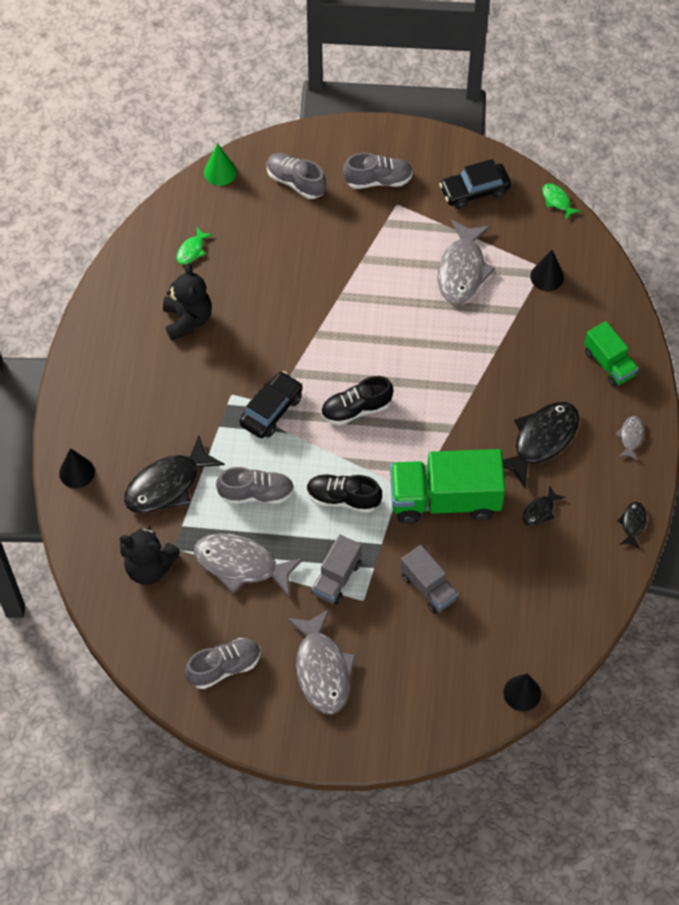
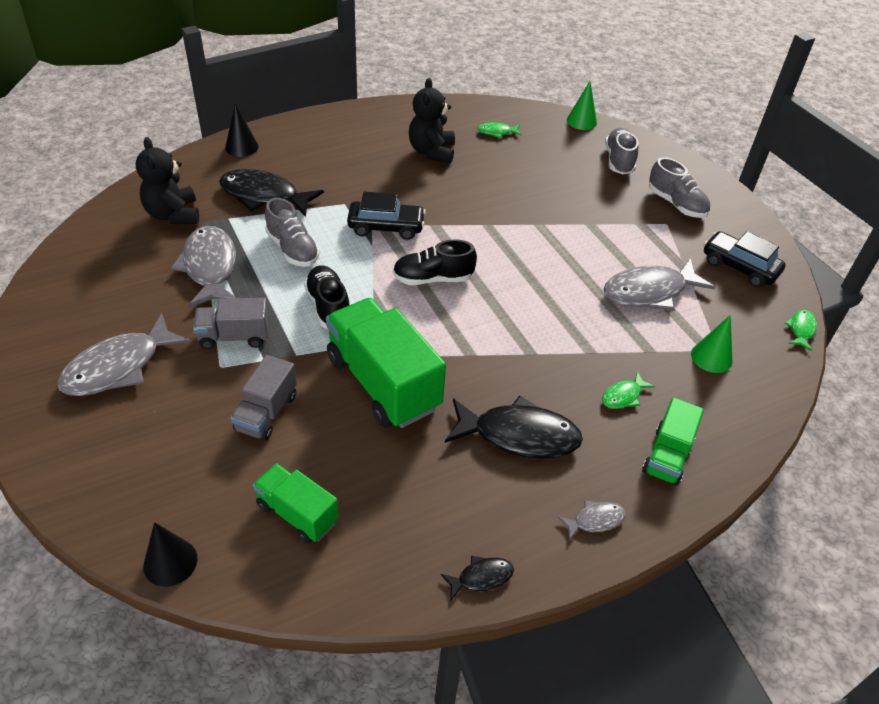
camera: 55 degrees right, 15 degrees down
black teddy bear [163,264,212,341] -> black teddy bear turned 135 degrees clockwise [409,78,455,164]
grey shoe [184,638,261,689] -> none
black shoe [321,376,393,425] -> black shoe turned 45 degrees counterclockwise [393,239,477,285]
black fish [523,485,565,526] -> none
black cone [530,250,564,291] -> green cone [691,315,732,373]
none -> green truck [253,463,339,544]
none -> green fish [602,372,655,409]

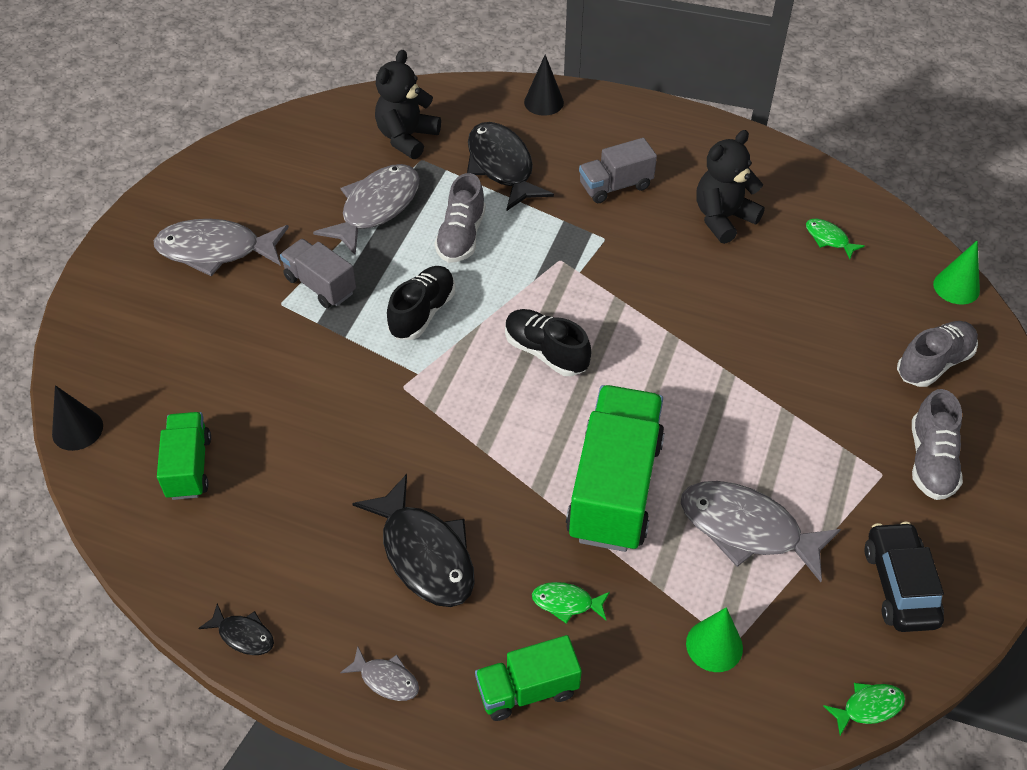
camera: 50 degrees right, 5 degrees up
grey truck [230,355,297,441] -> grey truck moved to [579,138,657,203]
green truck [326,298,446,428] -> green truck moved to [566,385,665,552]
black car [347,192,426,240] -> none

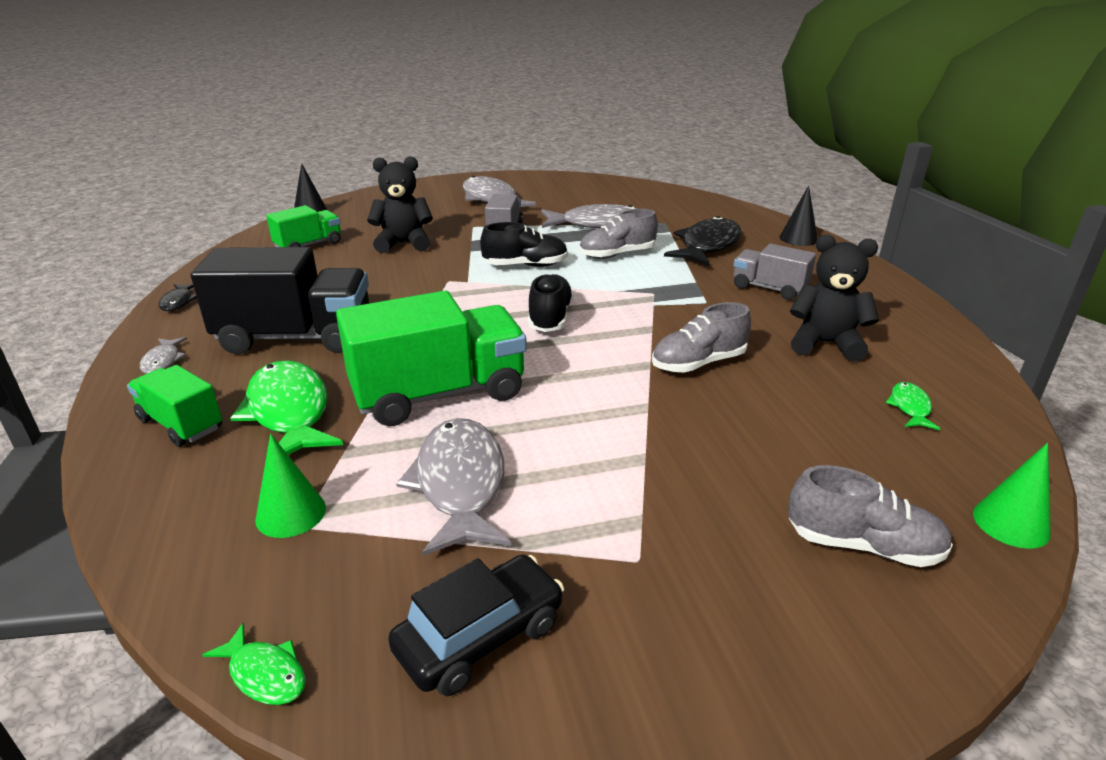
camera: 55 degrees right, 20 degrees down
black fish [352,474,475,607] -> black truck [191,247,369,354]
black teddy bear [375,50,441,159] -> black teddy bear moved to [367,156,433,253]
green fish [532,582,610,624] -> green fish [230,360,343,455], size x2.12
grey shoe [912,389,963,500] -> grey shoe moved to [652,302,751,373]

